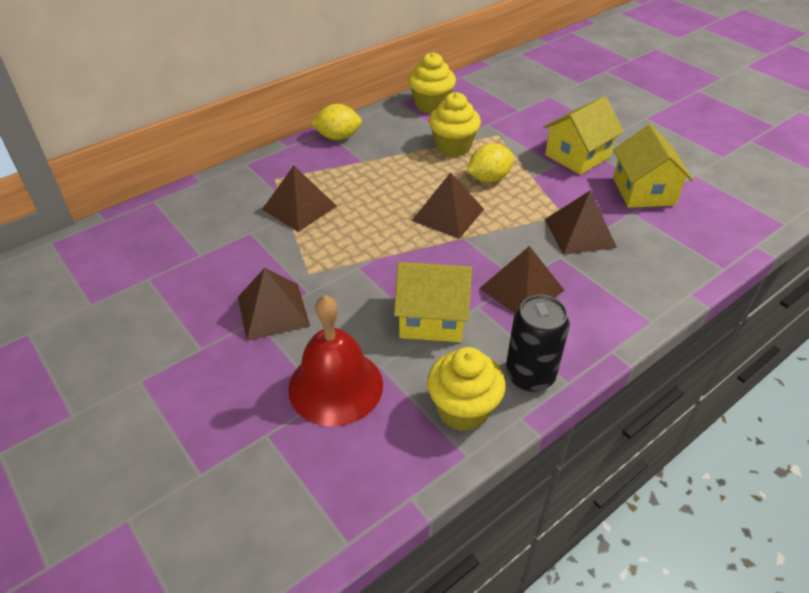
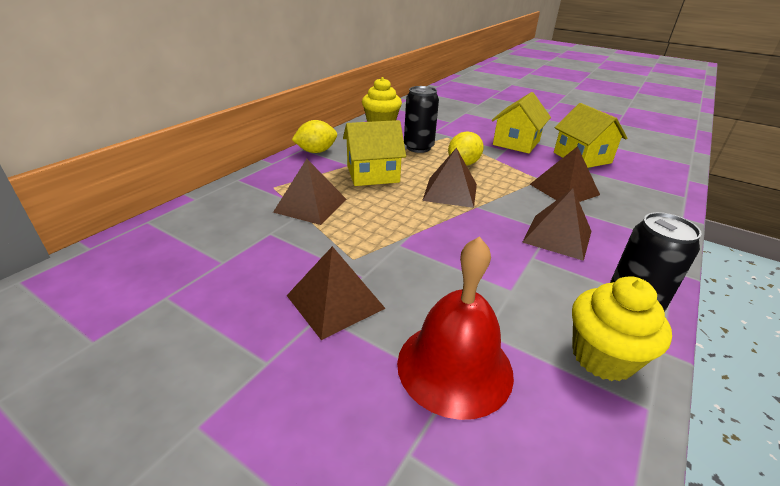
camera: 20 degrees left, 10 degrees down
yellow house [394,262,472,342] -> yellow house moved to [343,120,406,186]
yellow cupcake [429,92,481,157] -> black can [404,86,439,153]

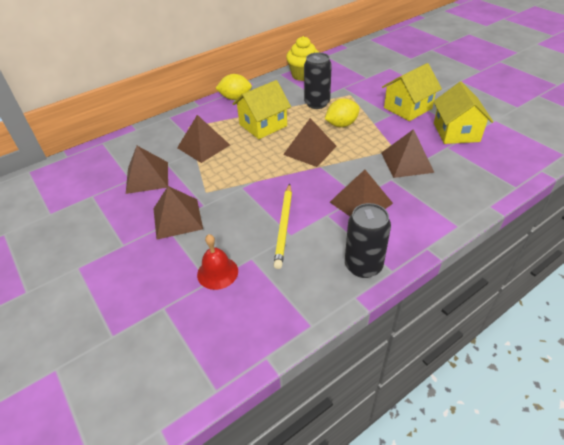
camera: 25 degrees right, 10 degrees up
yellow house [343,120,406,186] -> yellow house turned 45 degrees counterclockwise [233,80,291,139]
red bell [397,236,514,420] -> red bell [197,234,238,290], size x0.59
yellow cupcake [572,276,672,381] -> none
none -> brown pyramid [126,146,168,194]
none -> yellow pencil [274,184,292,269]

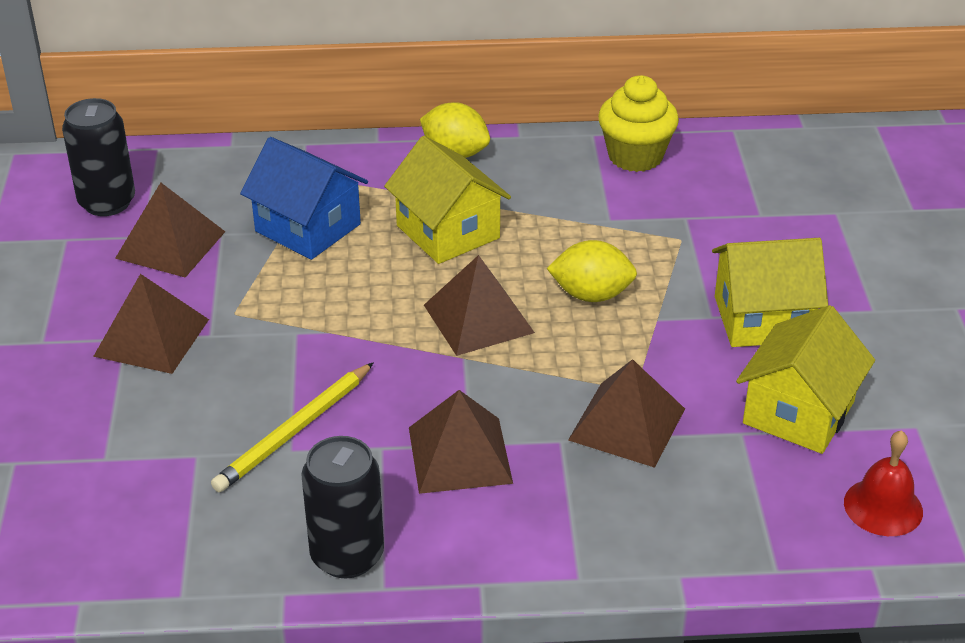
camera: 30 degrees right, 5 degrees down
brown pyramid [177,115,230,163] -> blue house [240,137,368,260]
red bell [197,234,238,290] -> red bell moved to [844,430,923,536]
yellow house [233,80,291,139] -> yellow house turned 60 degrees clockwise [384,136,511,264]
black can [304,52,332,109] -> black can moved to [62,98,135,216]

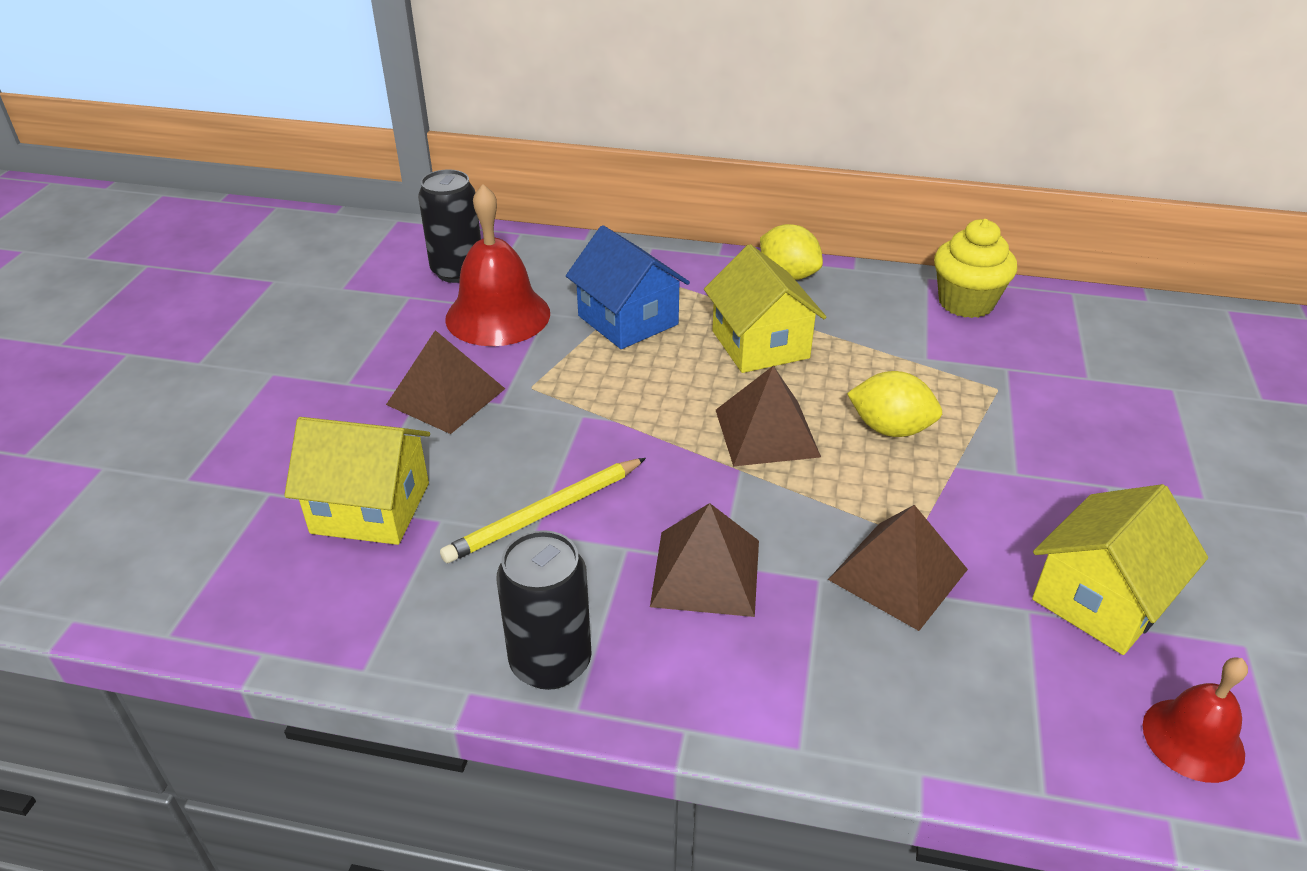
camera: 15 degrees right, 0 degrees up
brown pyramid [115,183,225,278] -> red bell [445,184,550,346]
yellow house [712,238,828,347] -> yellow house moved to [284,417,430,545]

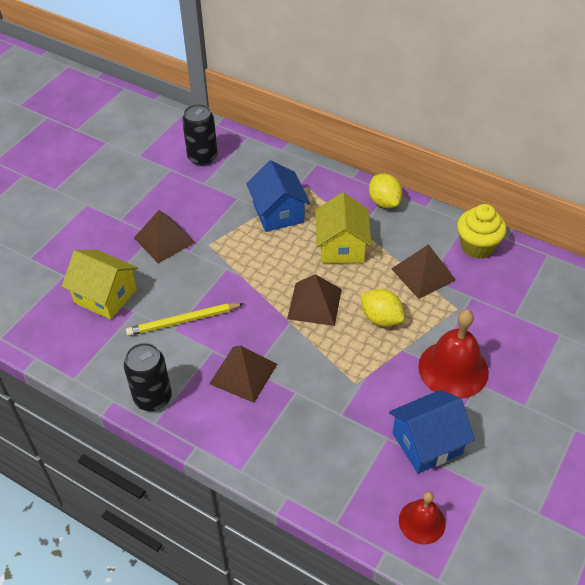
camera: 20 degrees right, 10 degrees up
red bell [445,184,550,346] -> red bell moved to [418,309,489,399]
brown pyramid [828,505,968,631] -> brown pyramid moved to [392,244,456,299]
yellow house [1032,484,1208,655] -> blue house [389,390,475,474]

